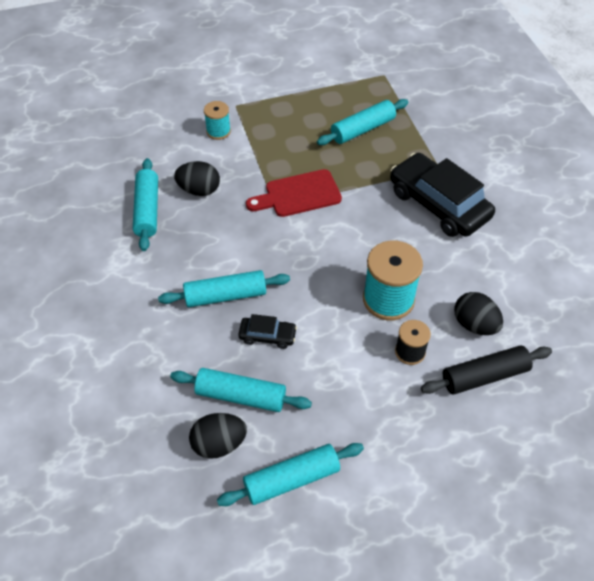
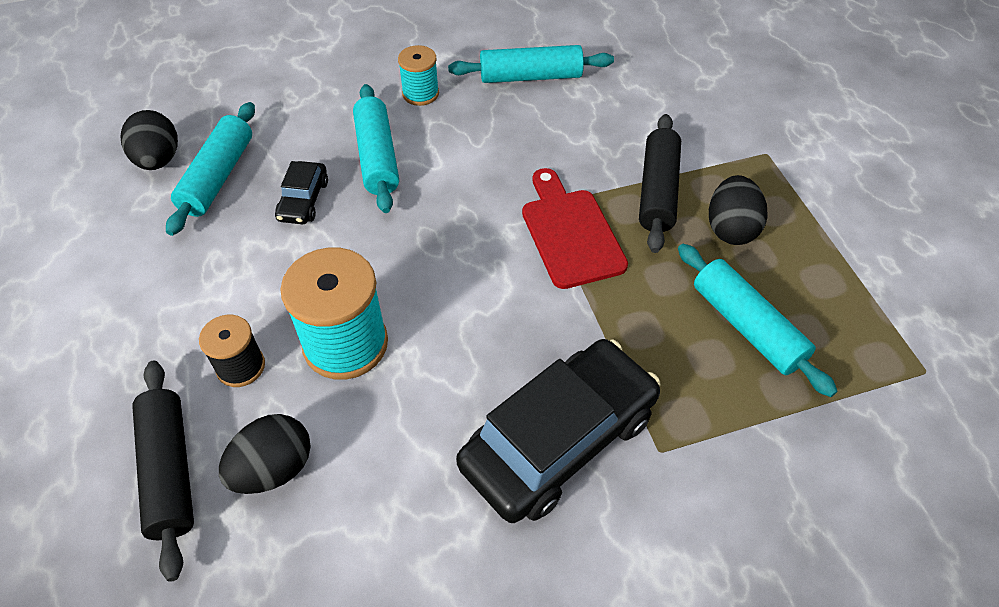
camera: 90 degrees right, 0 degrees up
black egg [174,161,220,196] -> black egg moved to [709,175,767,245]
turquoise spool [204,101,231,140] -> turquoise spool moved to [398,45,439,106]
turquoise rolling pin [217,443,364,506] -> none
none -> black rolling pin [639,114,681,253]

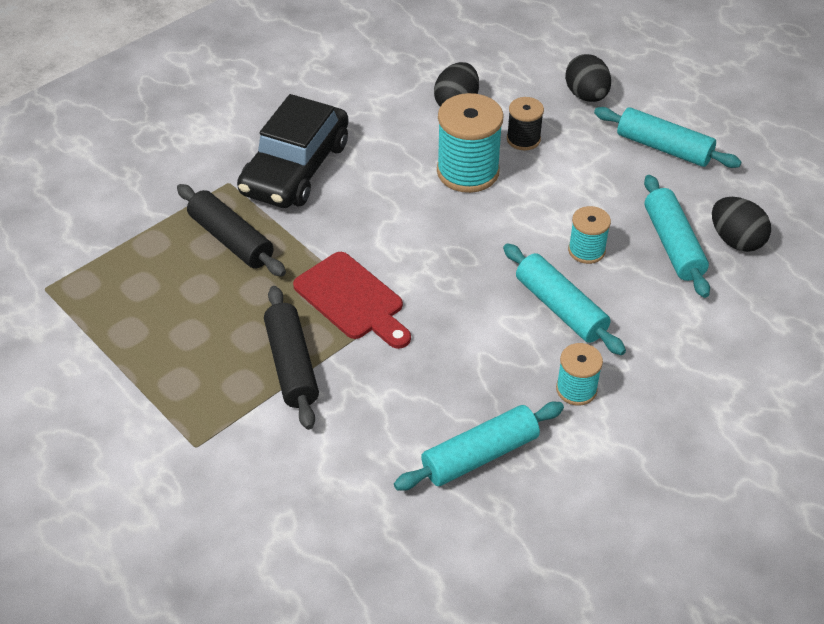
camera: 155 degrees right, 5 degrees down
black rolling pin [132,360,194,582] -> black rolling pin moved to [177,184,286,277]
black car [275,161,328,224] -> turquoise spool [568,206,611,264]
turquoise rolling pin [678,244,838,397] -> turquoise rolling pin moved to [594,107,742,168]
black egg [709,175,767,245] -> black egg moved to [565,54,611,102]

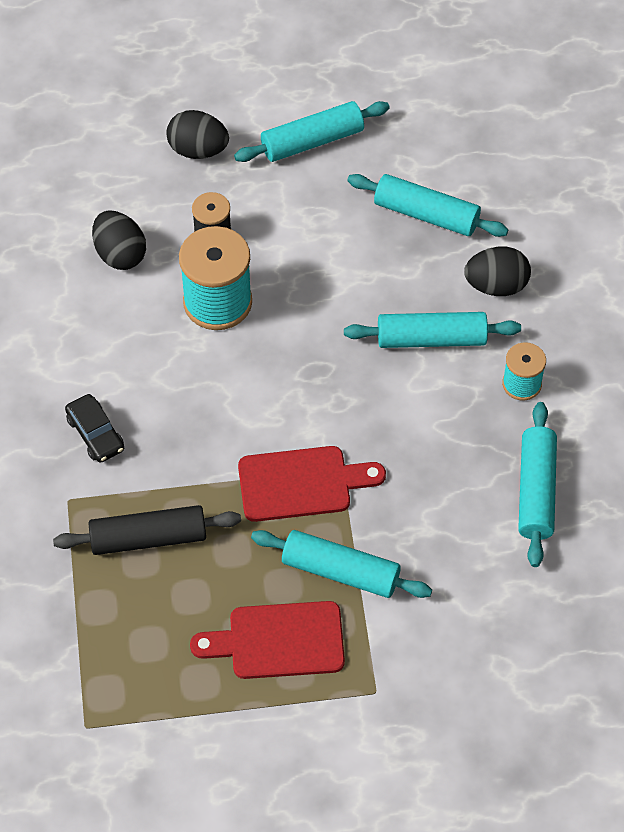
camera: 55 degrees left, 10 degrees up
black car [237,94,349,208] -> black car [65,394,124,463], size x0.46
black rolling pin [264,286,319,430] -> turquoise rolling pin [251,530,432,598]
turquoise spool [568,206,611,264] -> none
black egg [712,197,771,252] -> black egg moved to [464,247,531,296]
none -> red cutting board [190,601,345,679]

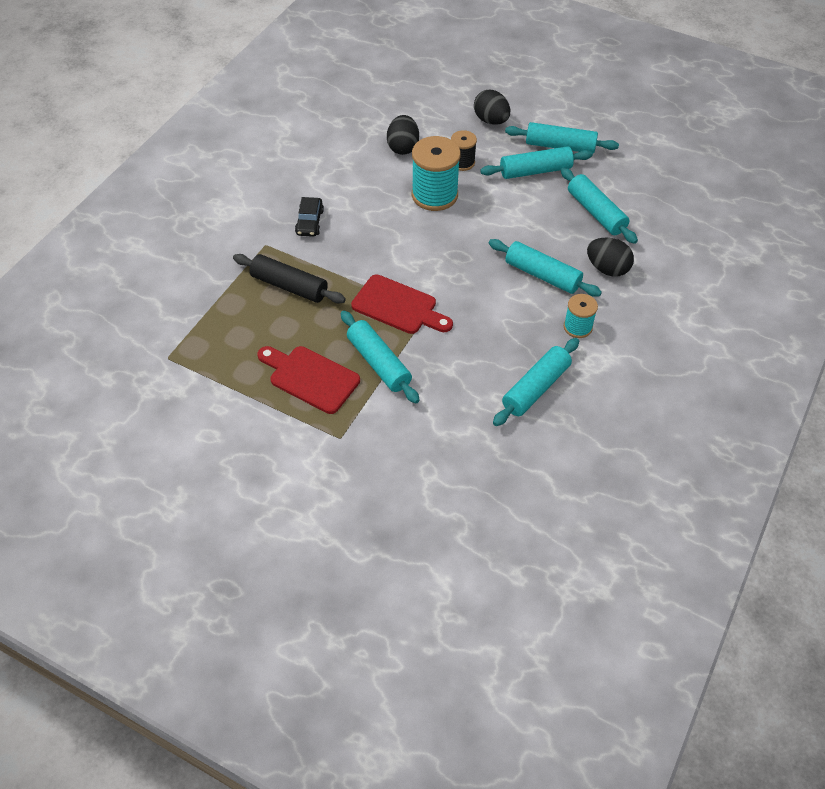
camera: 35 degrees right, 5 degrees down
none -> turquoise rolling pin [480,146,593,179]

